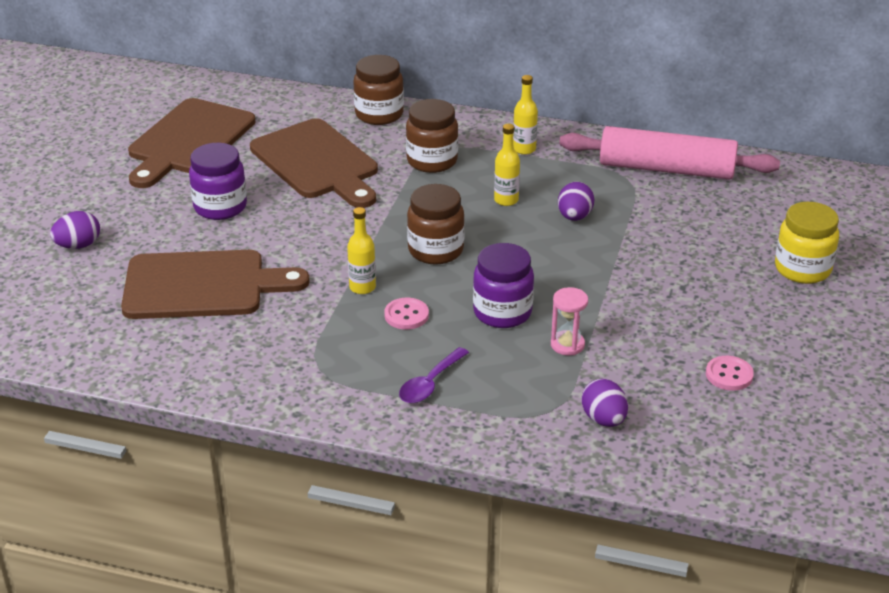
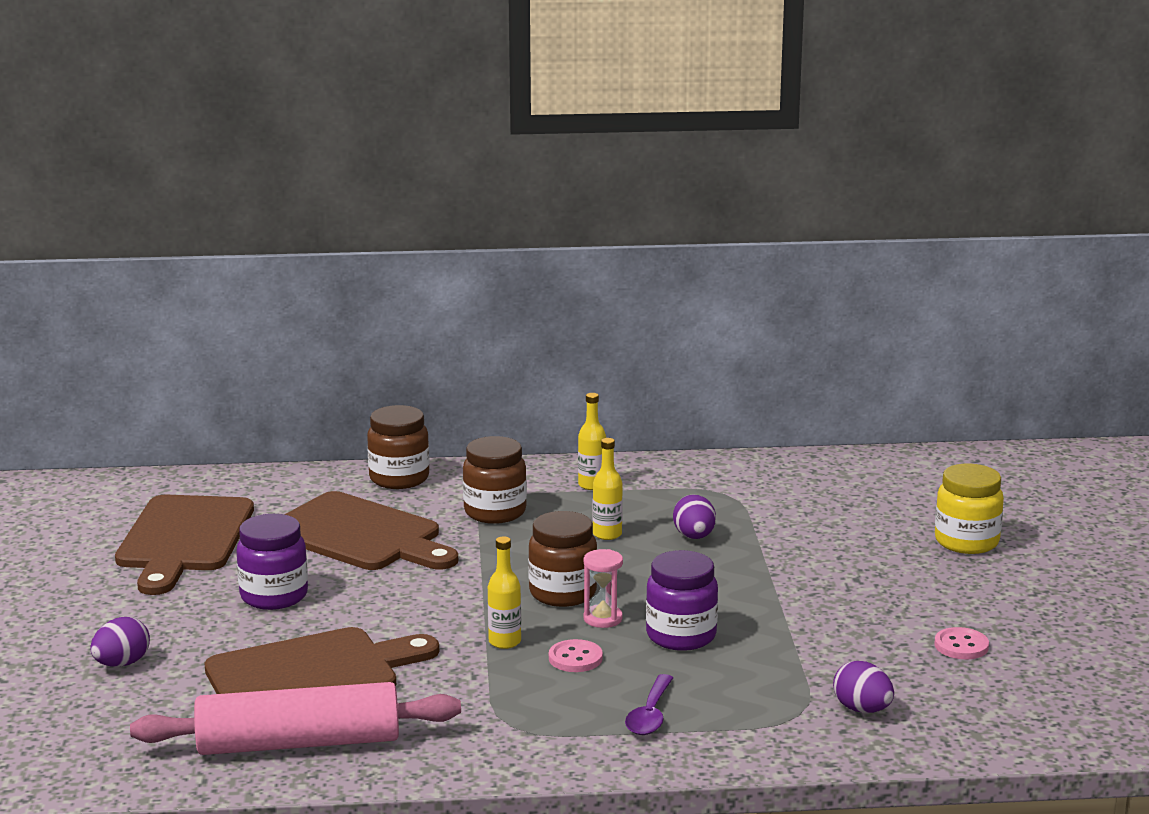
camera: 20 degrees left, 15 degrees down
pink hourglass [551,287,588,355] -> pink hourglass moved to [583,549,623,628]
pink rolling pin [559,126,780,180] -> pink rolling pin moved to [130,682,461,755]

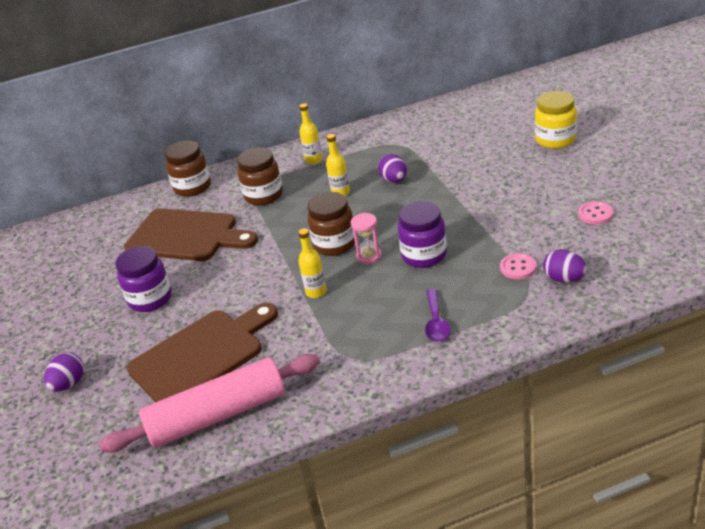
camera: 10 degrees left, 15 degrees up
brown cutting board [115,495,254,595] -> none
pink button [549,639,603,672] -> pink button moved to [500,253,537,279]

